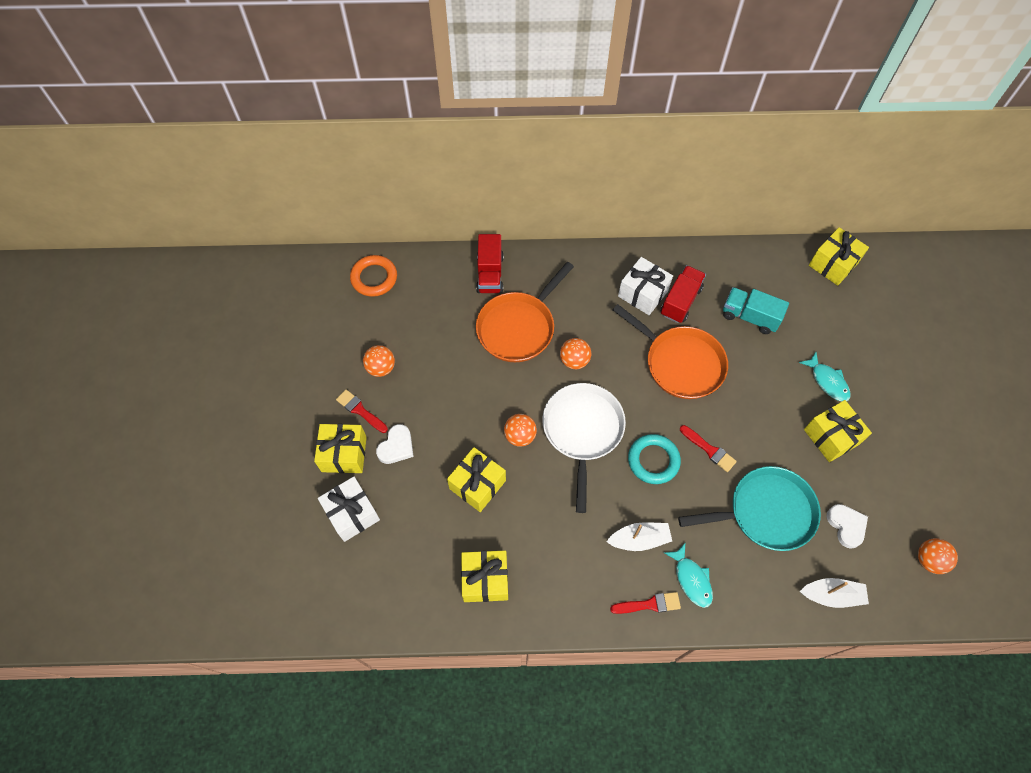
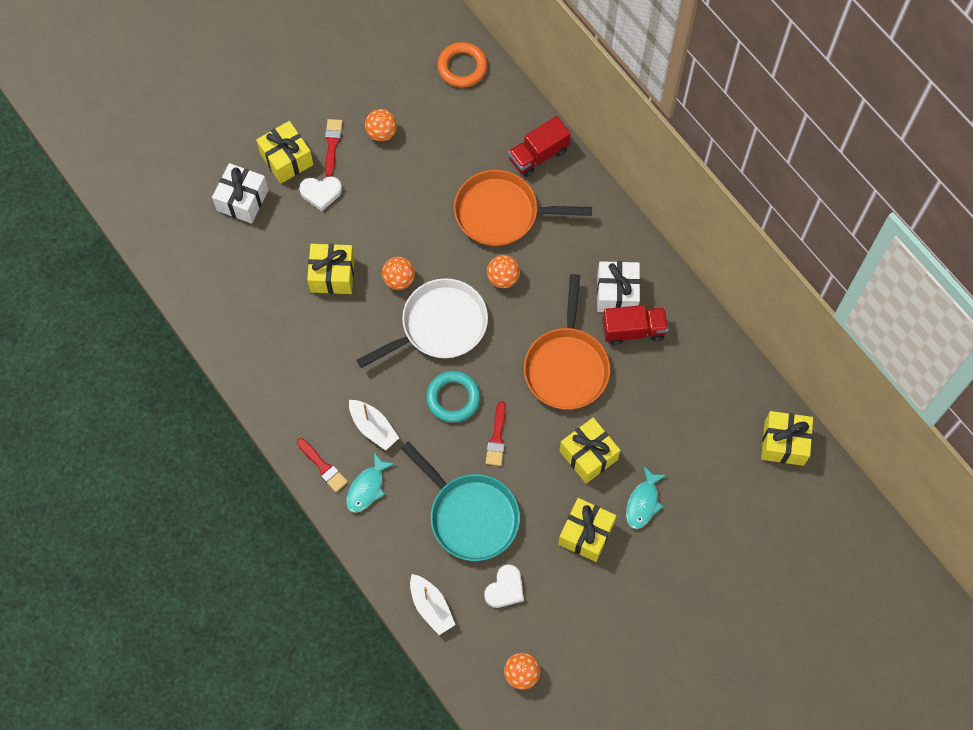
camera: 55 degrees right, 5 degrees up
yellow gift [461,551,508,602] -> yellow gift moved to [560,418,620,483]
turquoise truck [723,287,789,334] -> none

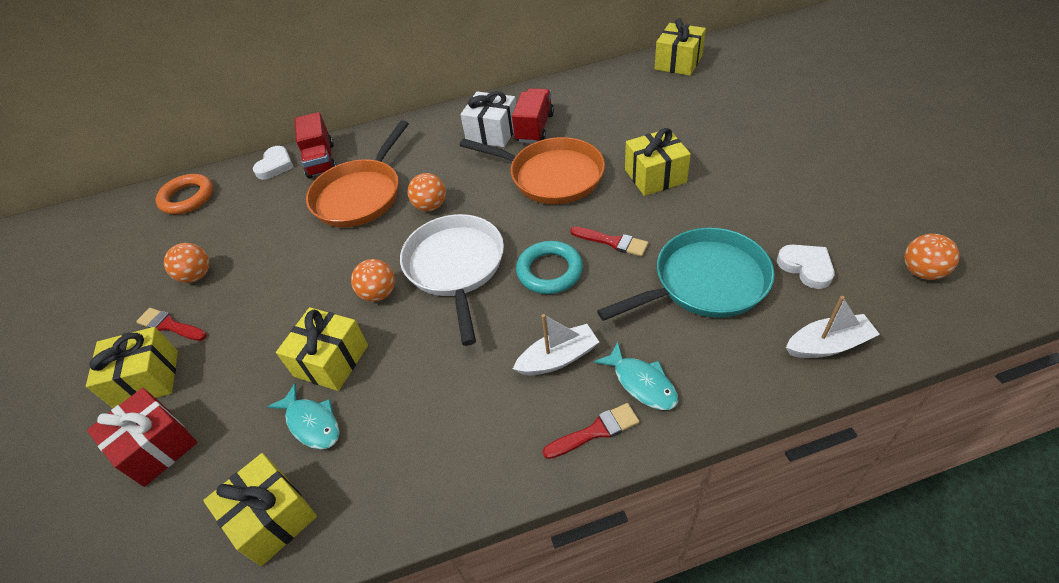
camera: 65 degrees left, 20 degrees down
white gift [212,163,269,224] -> red gift [87,388,197,487]
white heart [299,176,342,211] -> white heart moved to [253,146,294,180]
yellow gift [558,498,616,562] -> yellow gift moved to [203,453,317,566]
turquoise fish [626,466,667,529] -> turquoise fish moved to [267,383,340,449]

